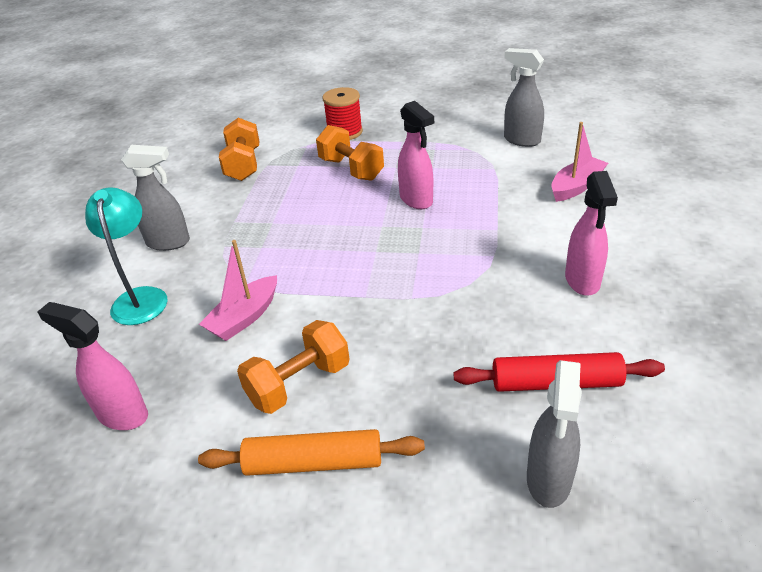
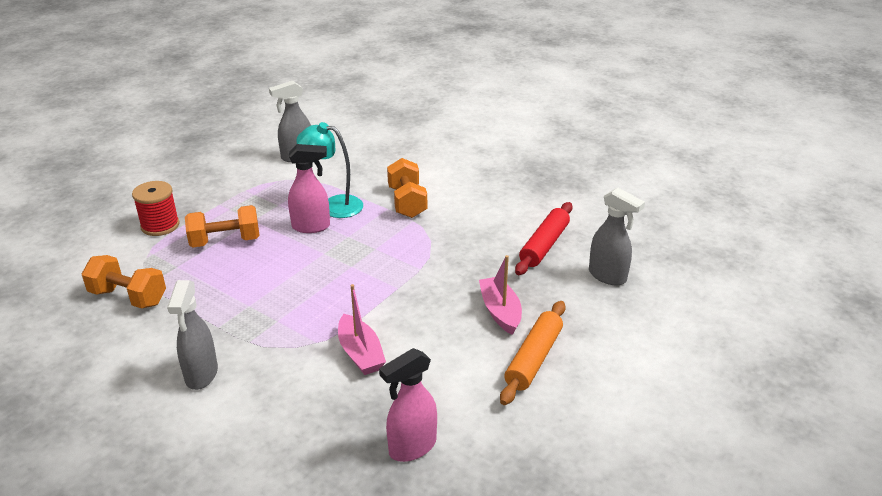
camera: 65 degrees left, 5 degrees down
turquoise lamp [85,187,168,325] -> turquoise lamp moved to [296,122,363,218]
grey spray bottle [121,145,190,251] -> grey spray bottle turned 150 degrees clockwise [167,280,218,390]
orange dumbbell [237,320,349,414] -> orange dumbbell moved to [387,158,427,218]
pink boat [551,122,608,202] -> pink boat moved to [479,255,522,335]
pink spray bottle [565,171,618,296] -> none

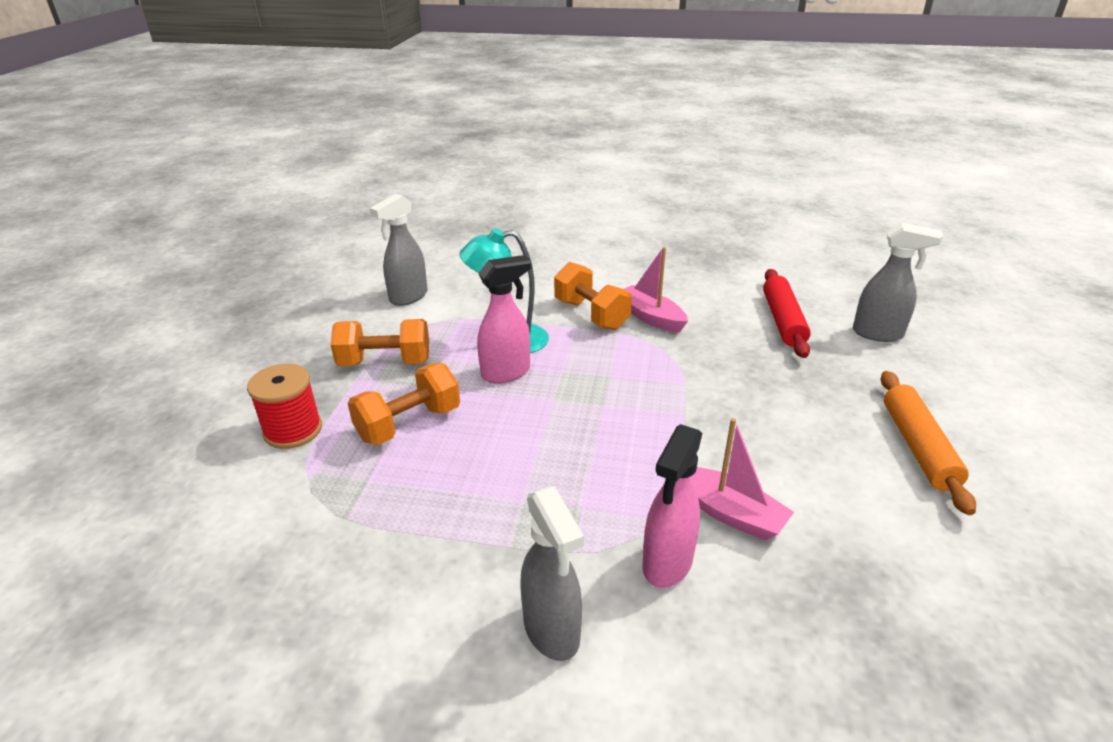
camera: 25 degrees left, 0 degrees up
orange dumbbell [82,255,166,308] -> orange dumbbell moved to [331,319,429,366]
pink spray bottle [379,348,437,462] -> pink spray bottle moved to [643,424,702,588]
pink boat [479,255,522,335] -> pink boat moved to [624,247,688,333]

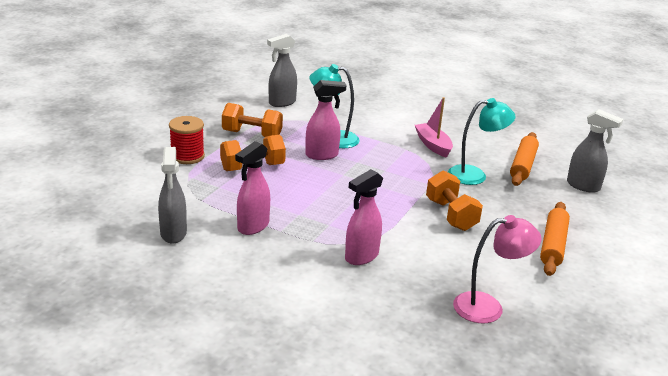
camera: 15 degrees right, 5 degrees down
grey spray bottle [521,486,584,661] -> grey spray bottle moved to [158,147,187,244]
orange dumbbell [554,262,632,330] -> orange dumbbell moved to [426,170,483,231]
pink boat [690,418,794,541] -> none
red rolling pin [763,269,811,358] -> orange rolling pin [510,132,539,186]
none -> pink spray bottle [235,141,270,235]
none -> turquoise lamp [448,98,516,185]
none -> pink lamp [453,215,541,323]

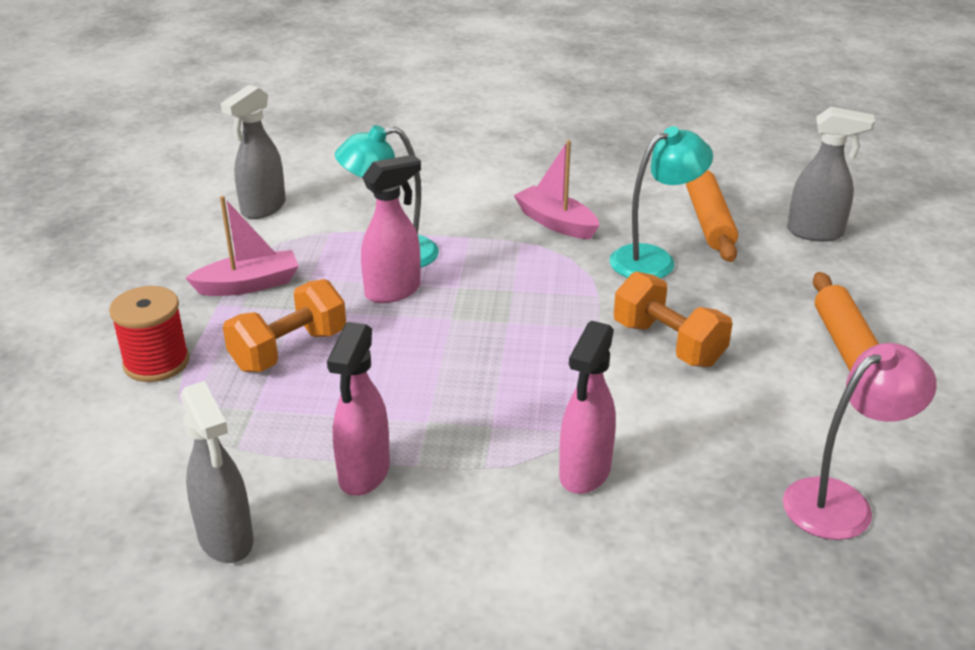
camera: 20 degrees left, 5 degrees up
orange dumbbell [222,103,283,137] -> pink boat [185,196,299,296]

